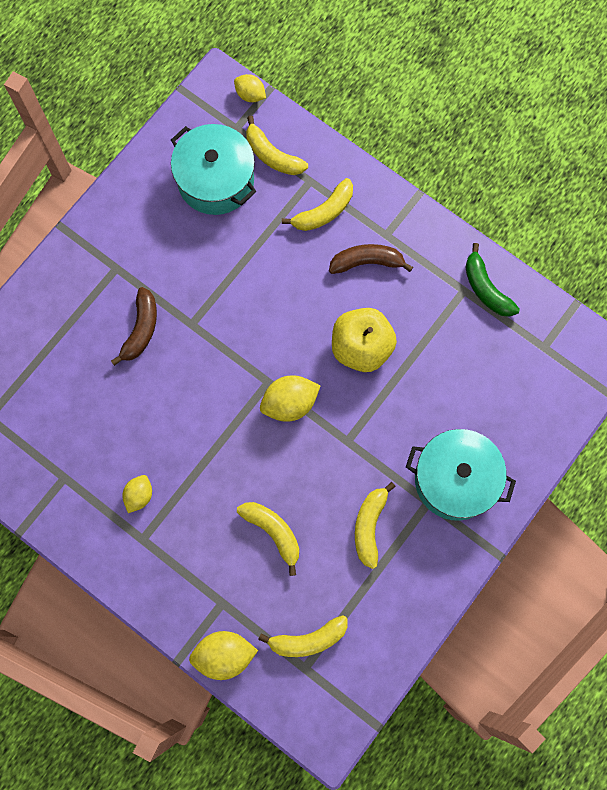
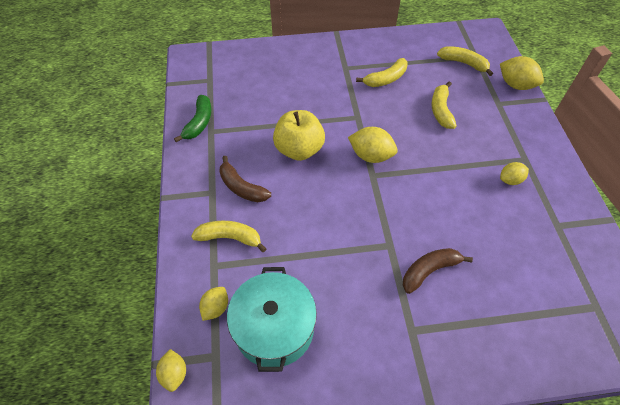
camera: 135 degrees left, 20 degrees down
yellow banana [246,115,308,175] -> yellow lemon [199,287,228,321]
turquoise pot [406,429,516,521] -> none

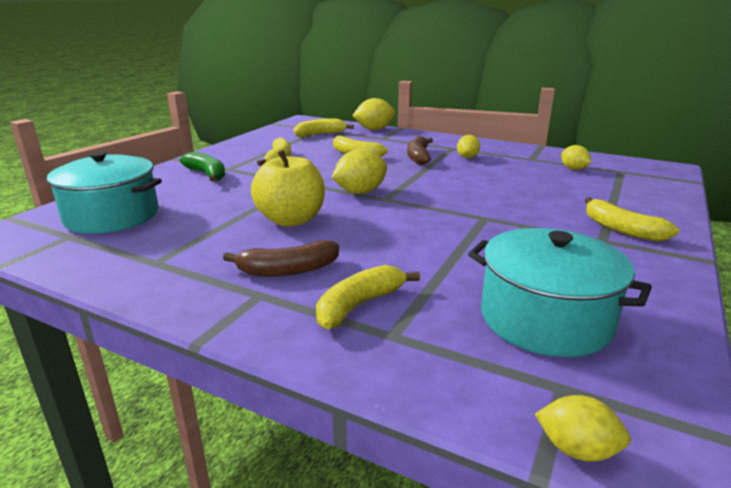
camera: 55 degrees left, 30 degrees down
green banana [174,95,211,142] -> green banana moved to [180,152,225,182]
yellow lemon [199,287,228,321] -> yellow lemon moved to [561,145,591,170]
brown banana [403,248,473,294] -> brown banana moved to [407,136,433,165]
none -> turquoise pot [46,151,162,234]
none -> yellow banana [585,197,680,242]

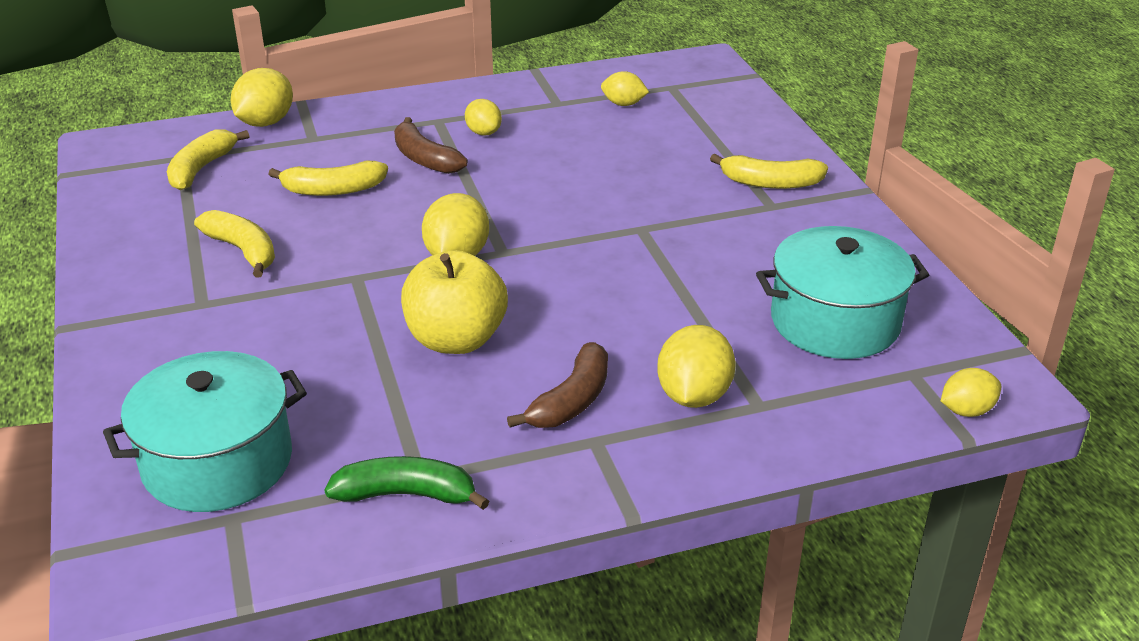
camera: 45 degrees left, 10 degrees up
green banana [180,152,225,182] -> green banana moved to [324,456,489,510]
yellow banana [316,265,420,329] -> yellow lemon [657,325,736,408]

